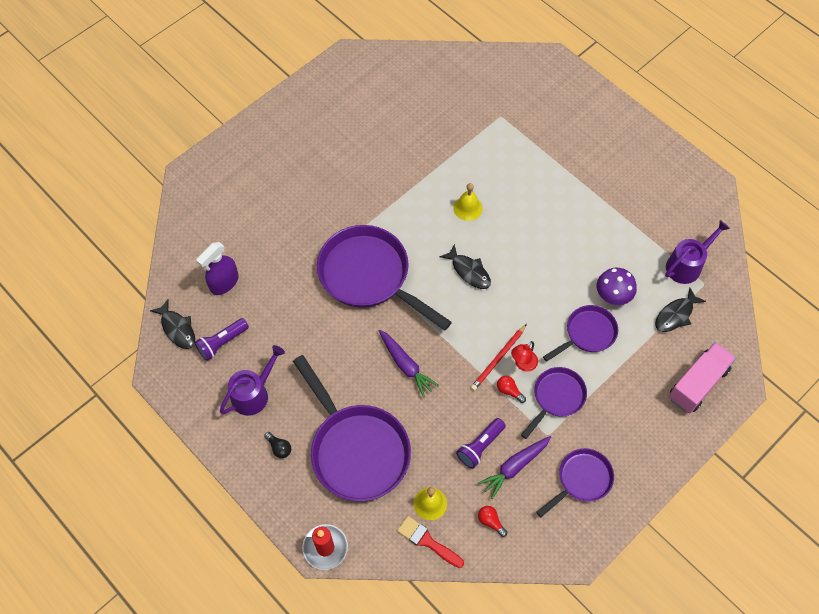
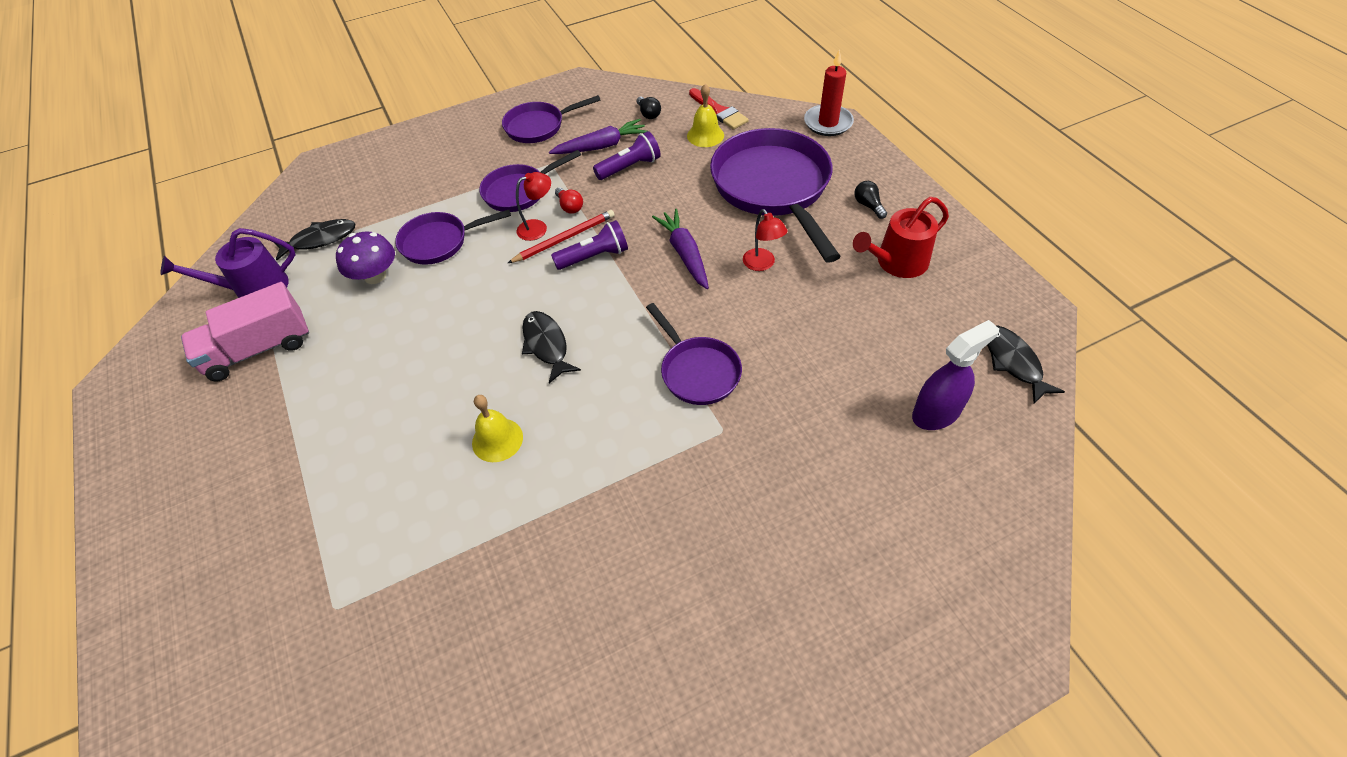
camera: 160 degrees left, 10 degrees down
purple flashlight [195,318,249,361] -> purple flashlight moved to [551,220,628,270]
purple watering can [220,345,285,416] -> red watering can [853,197,949,278]
purple pan [317,225,452,330] -> purple pan [646,303,742,405], size x0.55
red light bulb [478,506,507,537] -> black light bulb [637,97,661,119]
pink truck [668,342,736,413] -> pink truck moved to [181,282,309,381]
none -> red lamp [743,209,787,271]

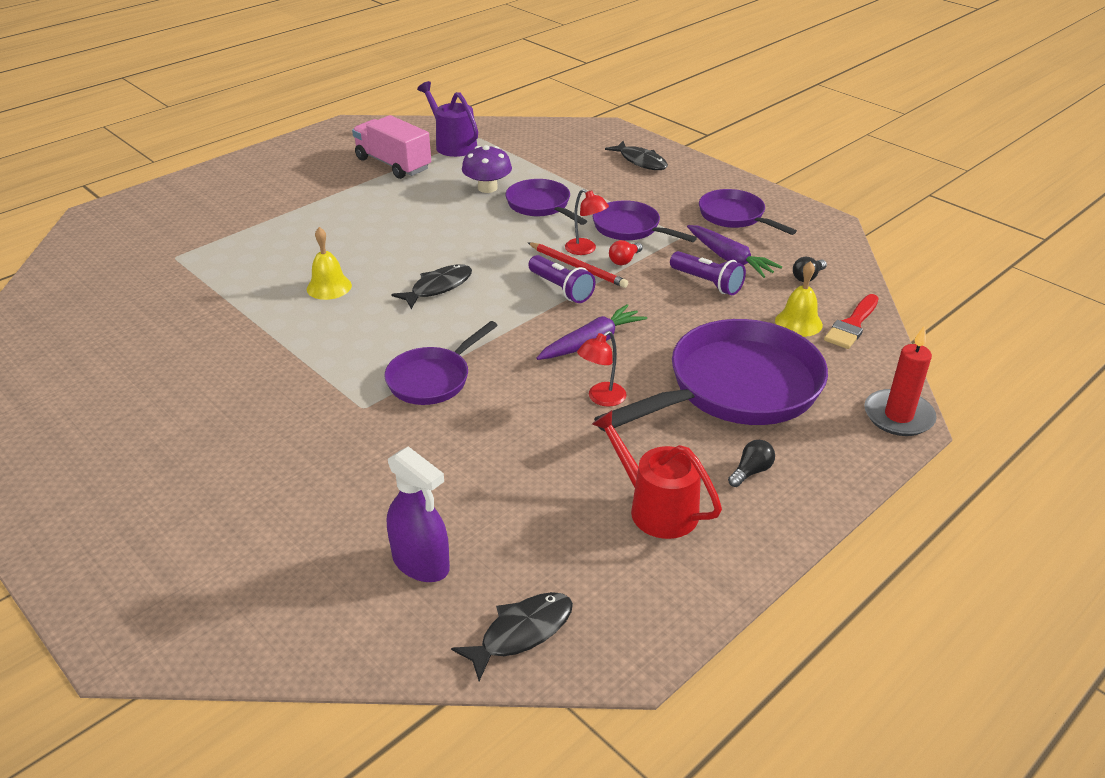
camera: 70 degrees right, 15 degrees down
black fish [275,219,355,260] -> black fish moved to [605,141,668,170]

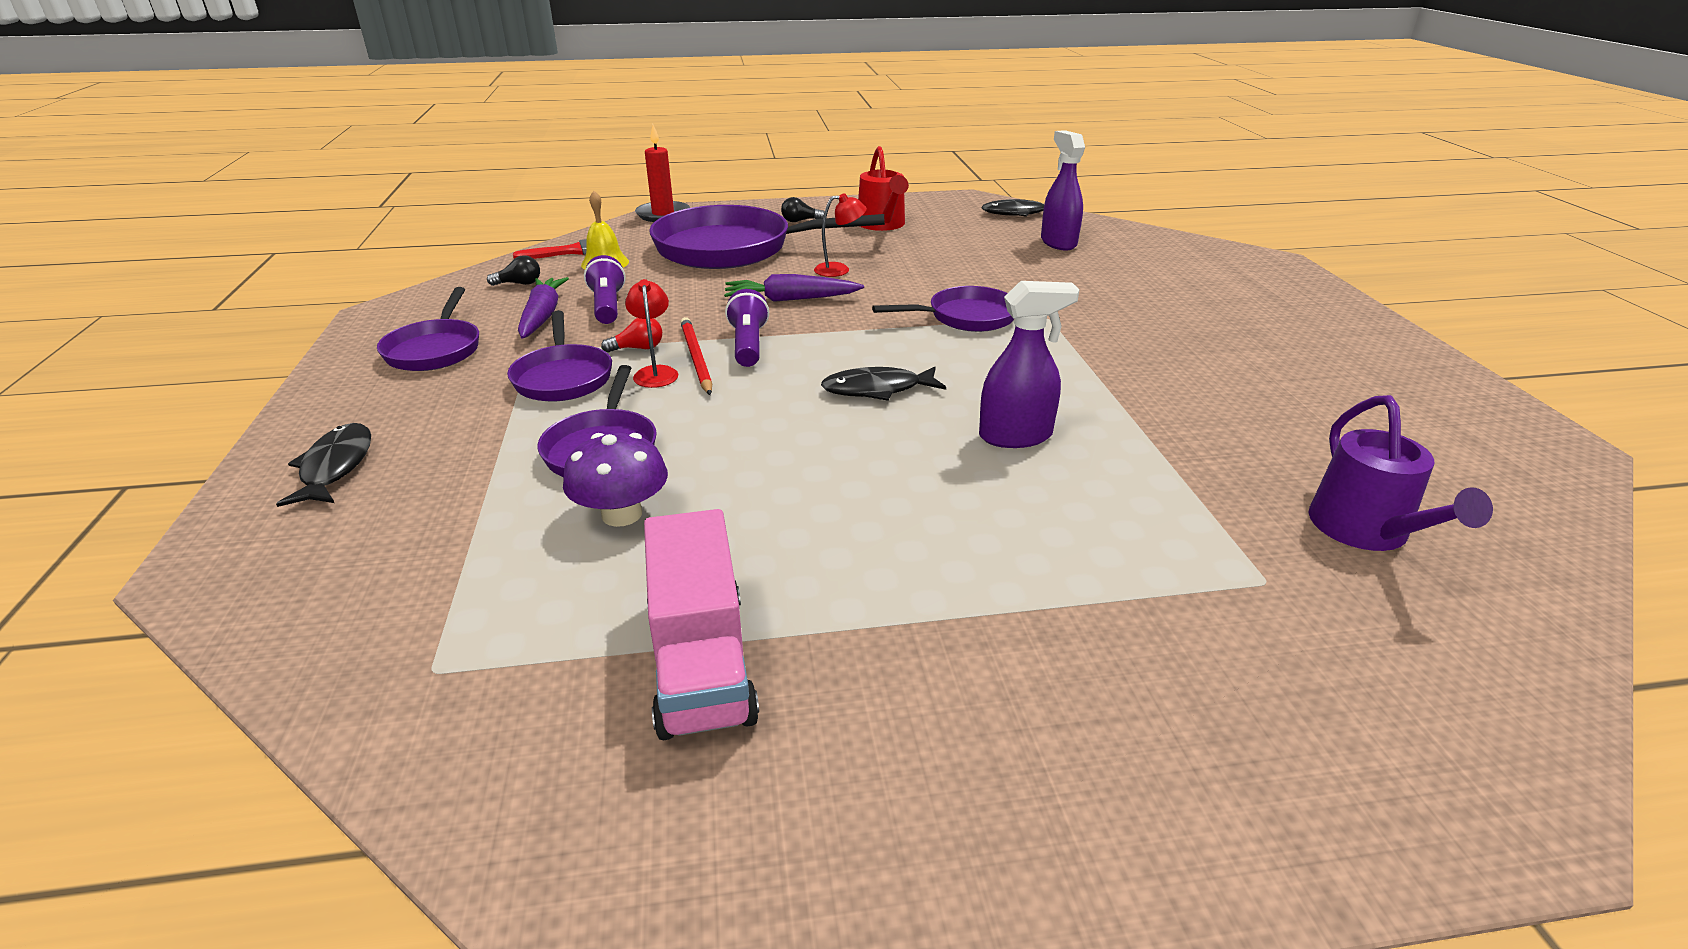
camera: 145 degrees left, 5 degrees down
yellow bell [307,227,352,300] -> purple spray bottle [979,281,1080,448]
purple watering can [417,81,478,157] -> purple watering can moved to [1308,395,1493,551]

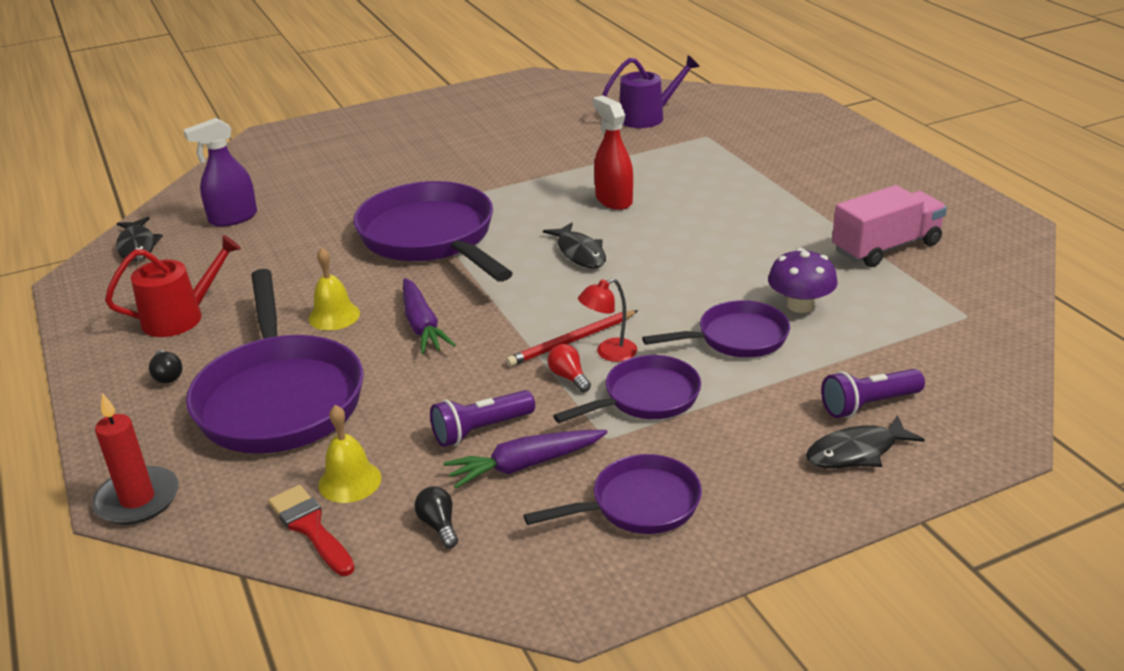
camera: 105 degrees left, 0 degrees up
purple flashlight [725,289,769,367] -> purple flashlight moved to [821,369,925,418]
red lamp [814,193,867,277] -> yellow bell [308,247,360,330]
purple pan [872,286,1014,332] -> purple pan [353,181,513,282], size x1.83
purple spray bottle [979,281,1080,448] -> red spray bottle [593,95,633,210]

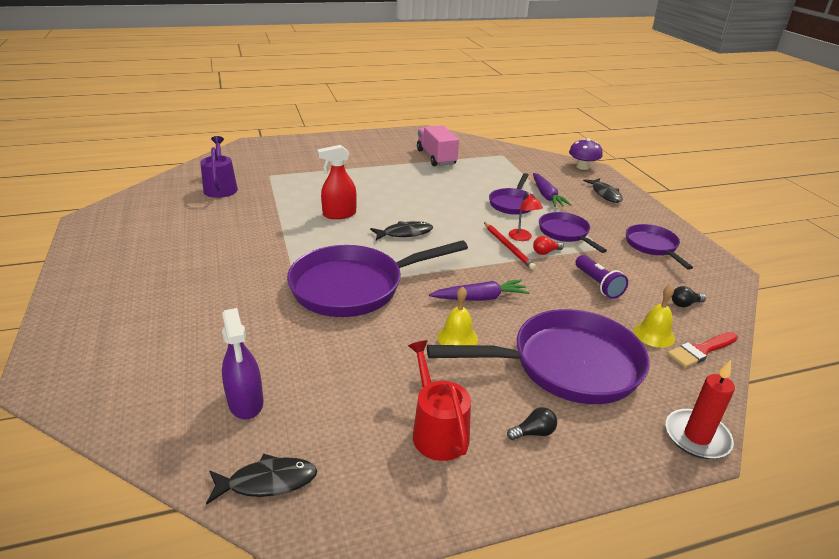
camera: 85 degrees left, 0 degrees up
purple carrot [443,430,608,489] -> purple carrot moved to [533,173,572,207]
purple pan [642,300,790,358] -> purple pan turned 150 degrees counterclockwise [489,173,535,215]
purple mushroom [768,248,838,313] -> purple mushroom moved to [569,138,603,170]
purple flashlight [821,369,925,418] -> none

